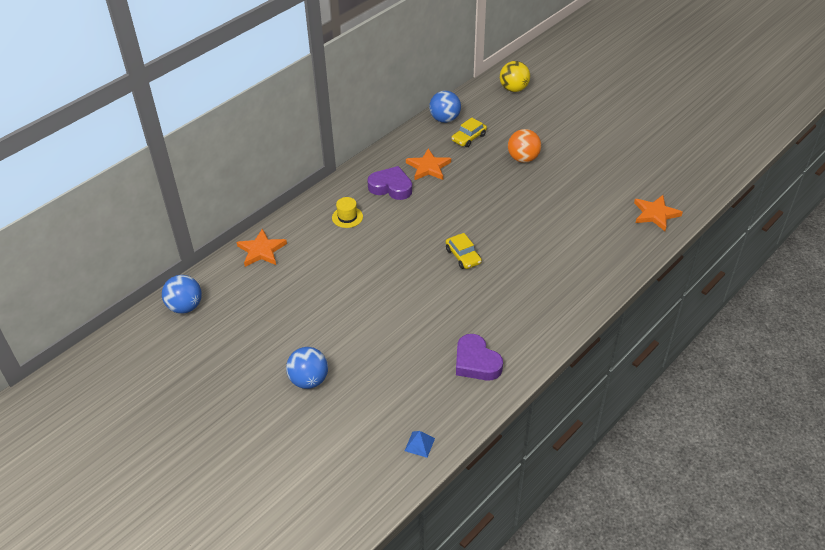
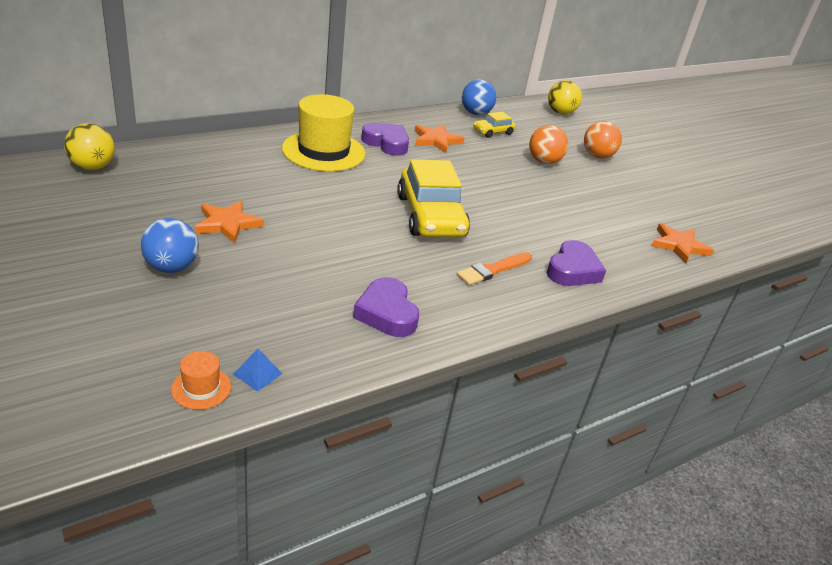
camera: 10 degrees right, 10 degrees down
blue ball [162,275,202,314] -> yellow ball [64,123,115,170]
orange star [237,229,287,267] -> orange star moved to [195,200,264,243]
yellow hat [332,197,363,228] -> yellow hat [282,94,365,171], size x2.31
yellow car [446,233,482,269] -> yellow car [397,159,470,237], size x2.07
none -> orange hat [171,351,231,410]
none -> orange brush [457,252,532,285]
none -> purple heart [546,240,606,286]
none -> orange ball [584,121,622,158]

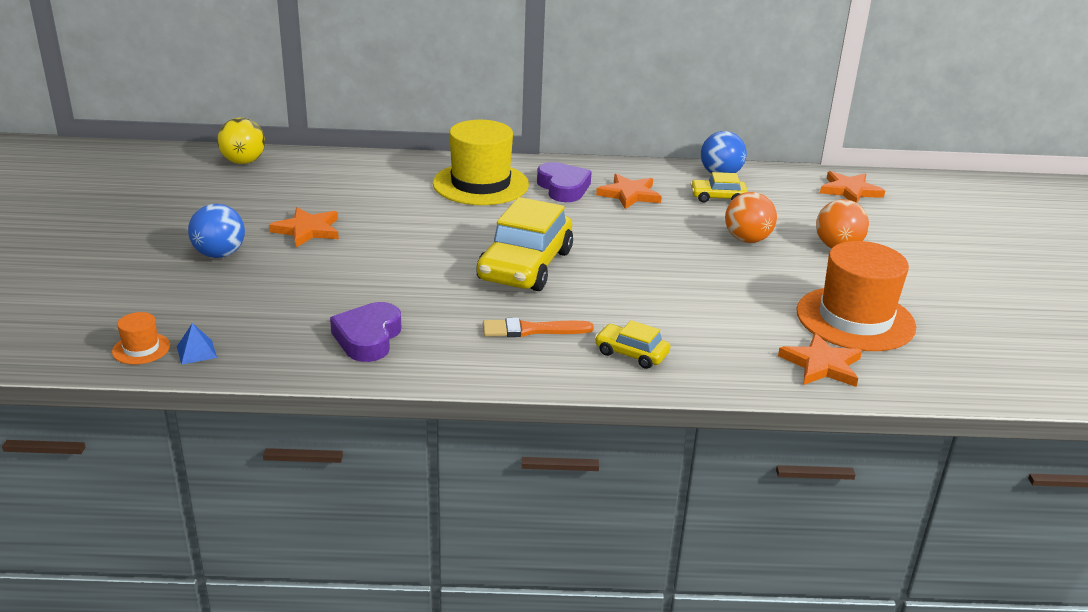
camera: 35 degrees right, 5 degrees down
purple heart [546,240,606,286] -> yellow car [595,320,670,369]
yellow ball [548,80,582,114] -> orange star [820,171,885,203]
none -> orange hat [796,241,916,351]

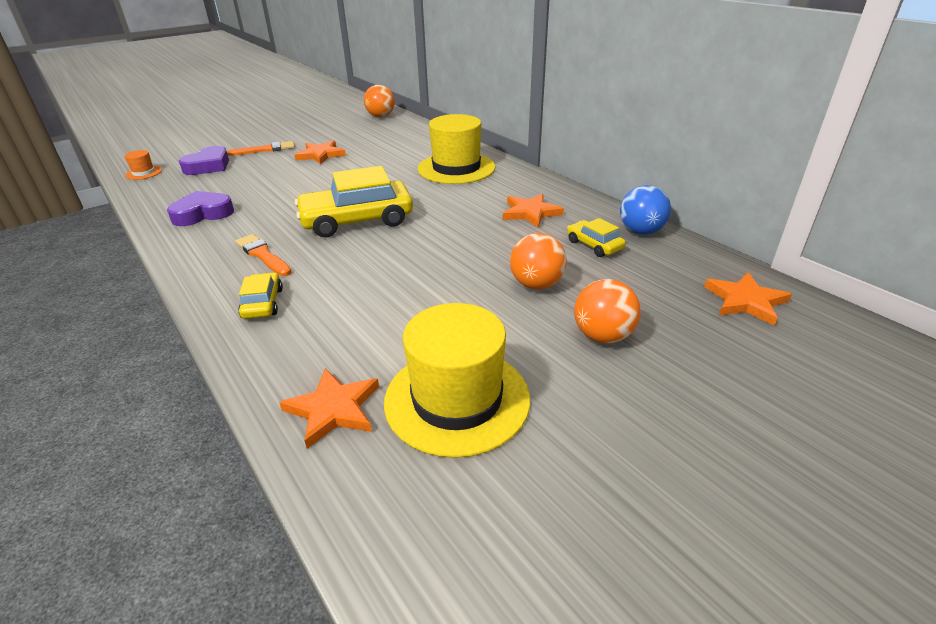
camera: 55 degrees right, 5 degrees up
blue pyramid [177,323,217,365] -> none
blue ball [188,204,245,258] -> orange brush [227,141,295,156]
yellow ball [217,118,265,164] -> orange ball [364,85,395,117]
purple heart [537,162,592,202] -> purple heart moved to [179,146,229,175]
orange hat [796,241,916,351] -> yellow hat [384,303,530,458]

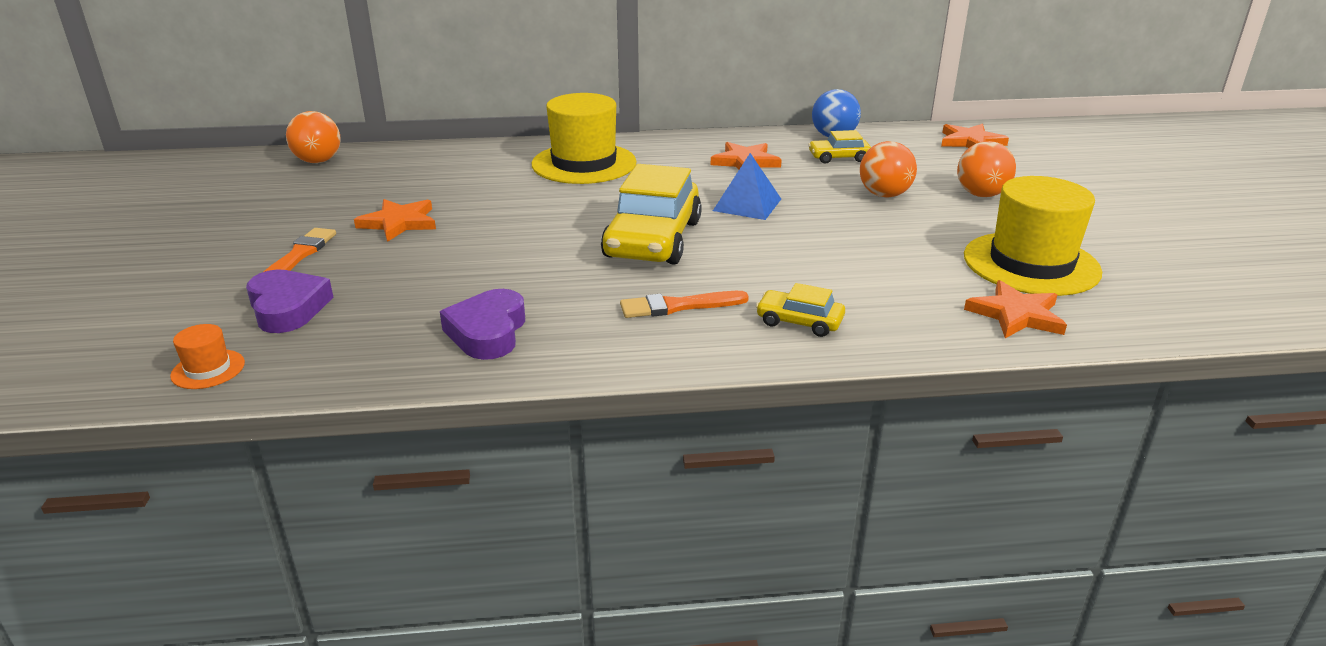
camera: 60 degrees left, 5 degrees down
none -> blue pyramid [713,153,781,220]

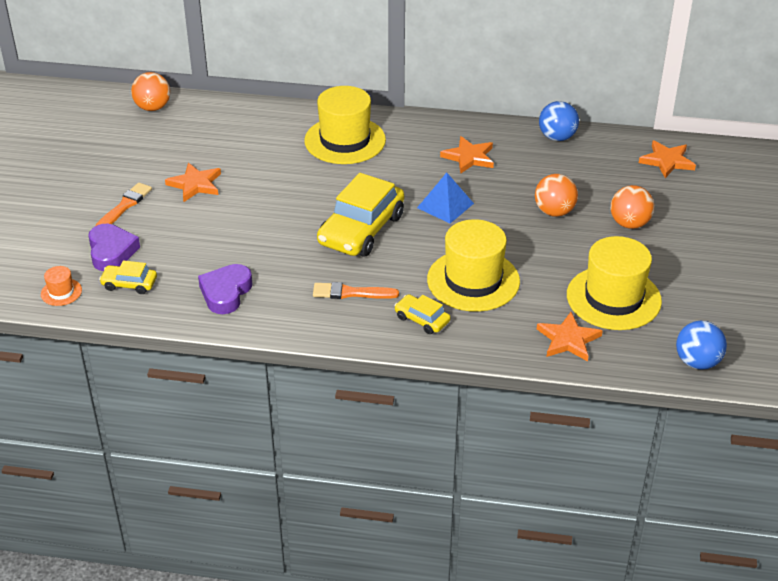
camera: 15 degrees right, 10 degrees up
yellow car [808,130,871,164] -> yellow car moved to [99,261,157,294]
none -> yellow hat [427,219,520,312]
none -> blue ball [676,321,727,370]

